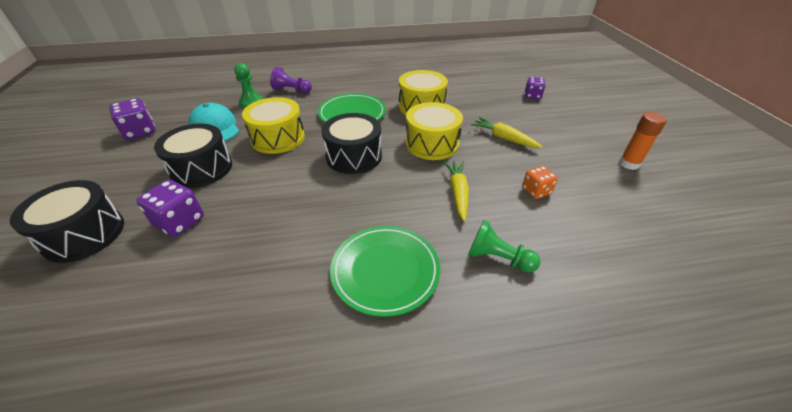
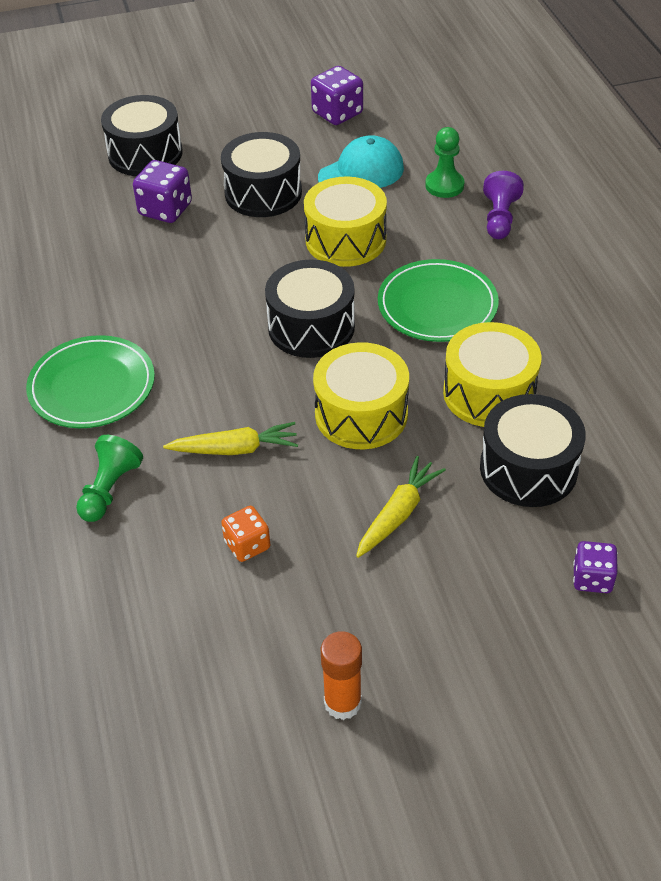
camera: 85 degrees right, 5 degrees up
none -> black drum [480,394,586,507]

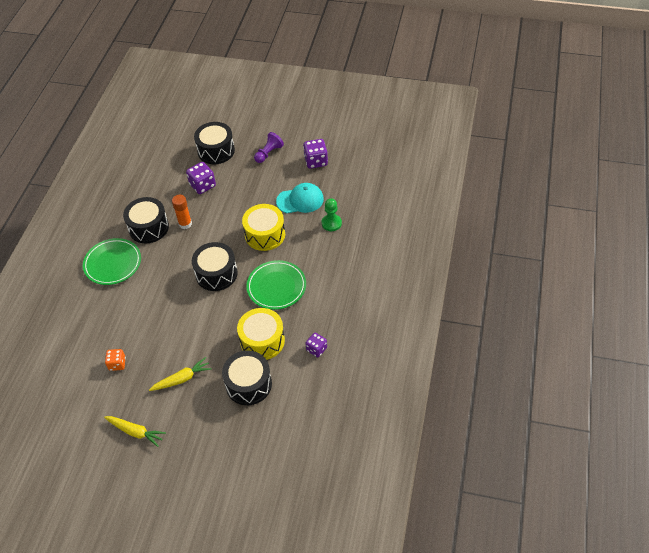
camera: 30 degrees right, 5 degrees up
green pawn [76,435,143,522] -> none
yellow carrot [163,422,298,455] -> yellow carrot moved to [104,416,166,447]
black drum [221,132,302,217] -> black drum moved to [123,197,169,243]
yellow drum [313,342,409,449] -> none
orange glue stick [321,631,362,720] -> orange glue stick moved to [172,195,192,229]
purple pawn [483,171,524,239] -> purple pawn moved to [254,132,284,163]
purple dice [573,541,618,593] -> purple dice moved to [305,333,327,357]

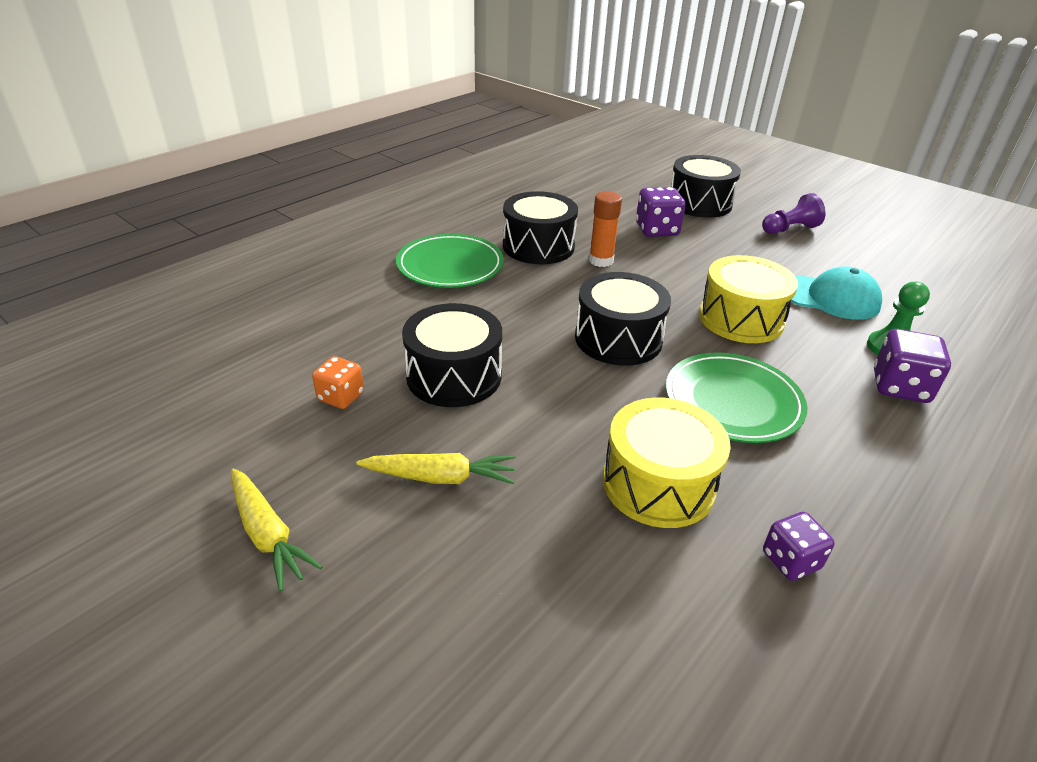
camera: 25 degrees right, 15 degrees down
black drum [222,351,272,405] -> black drum moved to [402,303,502,407]
purple dice [303,139,328,169] -> purple dice moved to [874,329,951,403]

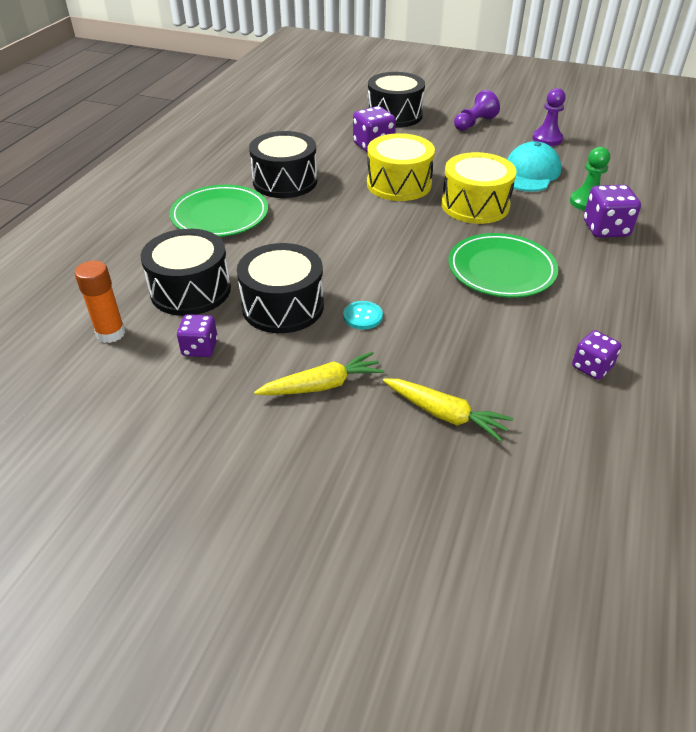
camera: 20 degrees left, 5 degrees up
yellow carrot [231,468,323,591] -> yellow carrot moved to [383,378,513,442]
orange dice [312,356,364,409] -> purple dice [177,314,218,357]
black drum [575,272,671,366] -> black drum moved to [141,229,231,316]
orange glue stick [589,191,622,267] -> orange glue stick moved to [75,261,125,343]
yellow drum [603,398,731,528] -> yellow drum moved to [367,133,435,201]
turquoise cap [791,266,882,320] -> turquoise cap turned 60 degrees counterclockwise [507,141,561,192]
none -> turquoise button [343,301,383,330]
none -> purple pawn [532,88,566,146]

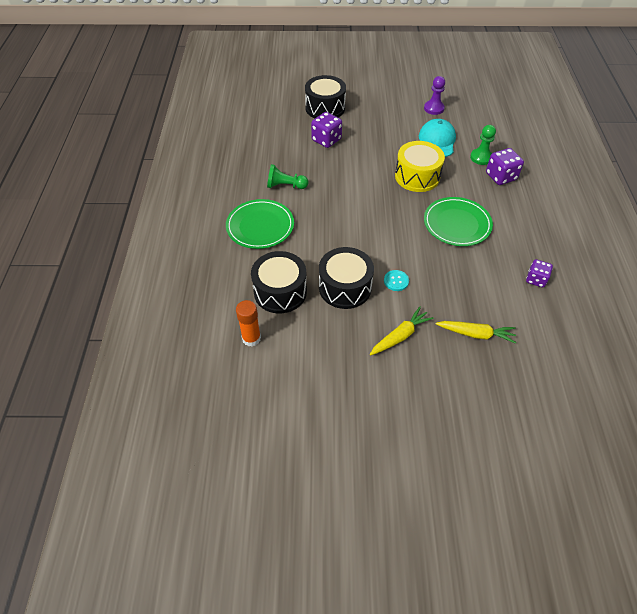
camera: 20 degrees left, 10 degrees up
purple dice [177,314,218,357] -> none
black drum [249,131,317,198] -> green pawn [267,164,308,189]
yellow drum [367,133,435,201] -> none
purple pawn [454,90,500,131] -> none

